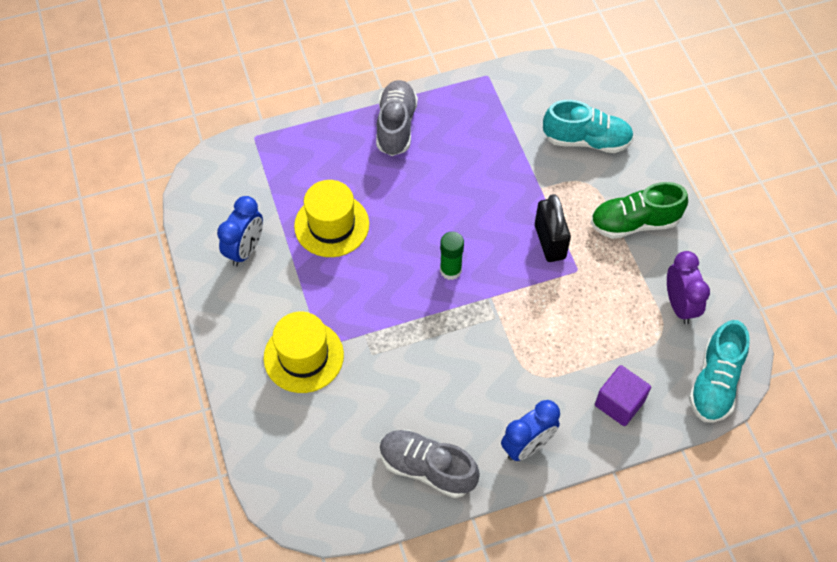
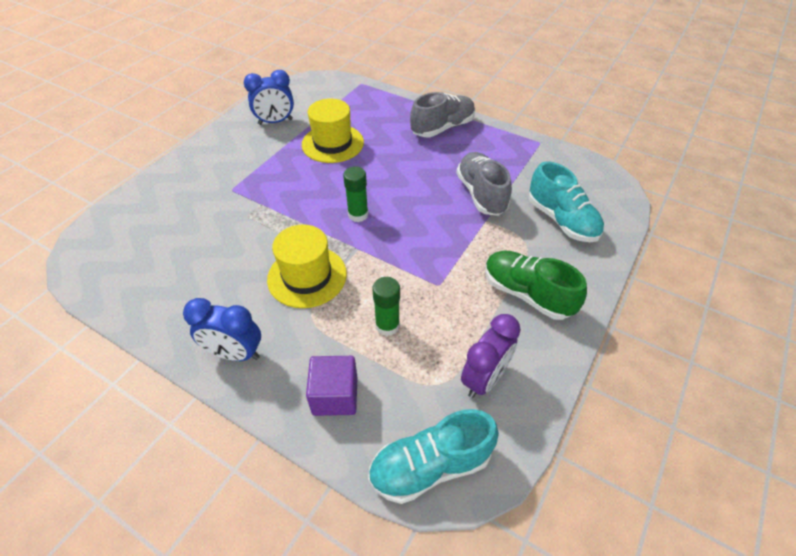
camera: 50 degrees right, 10 degrees down
yellow hat [264,311,344,393] -> yellow hat moved to [267,224,347,308]
grey shoe [379,430,480,498] -> grey shoe moved to [456,152,512,216]
black padlock [535,194,571,262] -> none
none -> green glue stick [372,277,400,336]

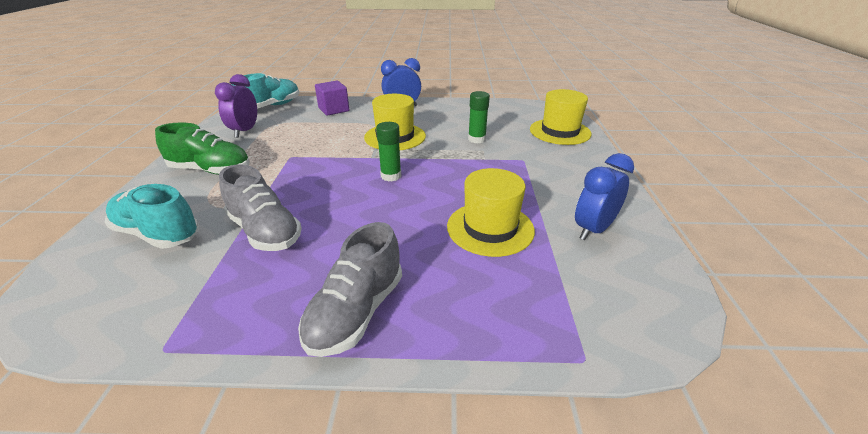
camera: 150 degrees right, 15 degrees down
green glue stick [372,277,400,336] -> green glue stick moved to [468,91,490,143]
none -> yellow hat [530,89,592,145]

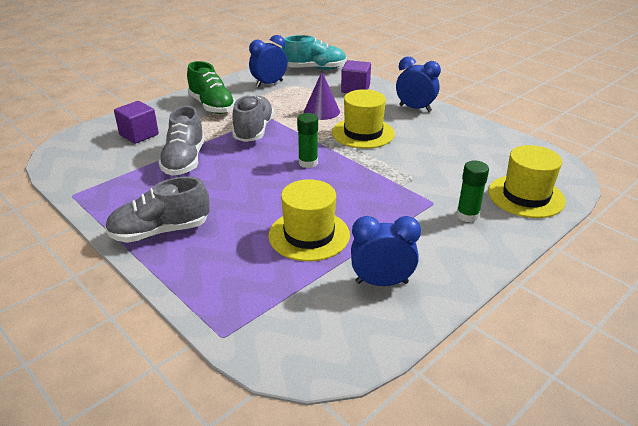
camera: 45 degrees right, 0 degrees up
turquoise shoe [105,184,199,249] -> purple cube [114,101,159,144]
purple clock [215,74,257,138] -> blue clock [249,35,288,88]
green glue stick [468,91,490,143] -> green glue stick moved to [457,161,489,223]
none -> grey shoe [232,95,274,142]
none -> purple cone [304,72,340,120]

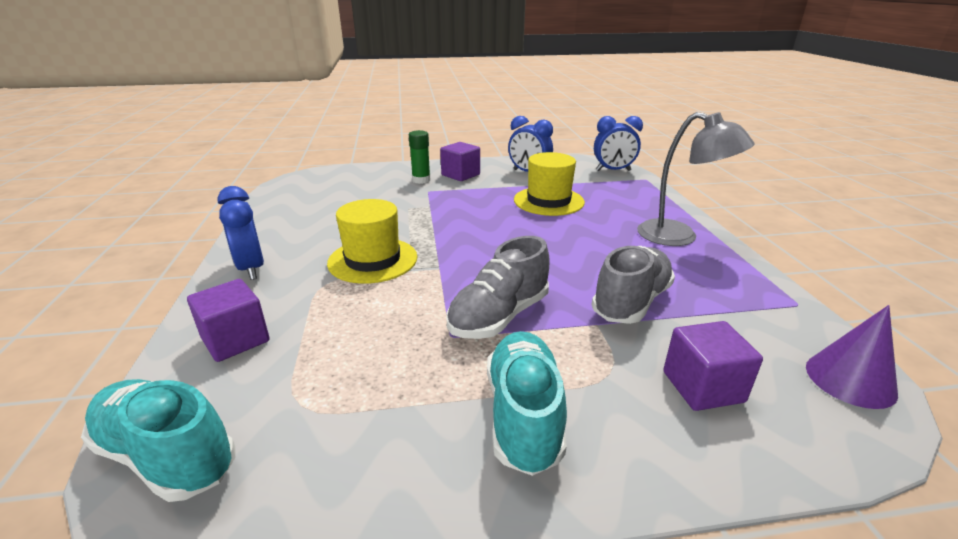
camera: 145 degrees left, 5 degrees down
grey shoe [105,176,210,243] -> grey lamp [637,112,754,246]
green shoe [187,61,236,114] -> turquoise shoe [487,331,567,476]
blue clock [249,35,288,88] -> blue clock moved to [594,116,643,171]
green glue stick [297,113,318,168] -> none
purple cone [304,72,340,120] -> purple cone moved to [806,305,898,409]
yellow hat [488,145,566,218] -> none
none -> purple cube [440,142,480,181]

